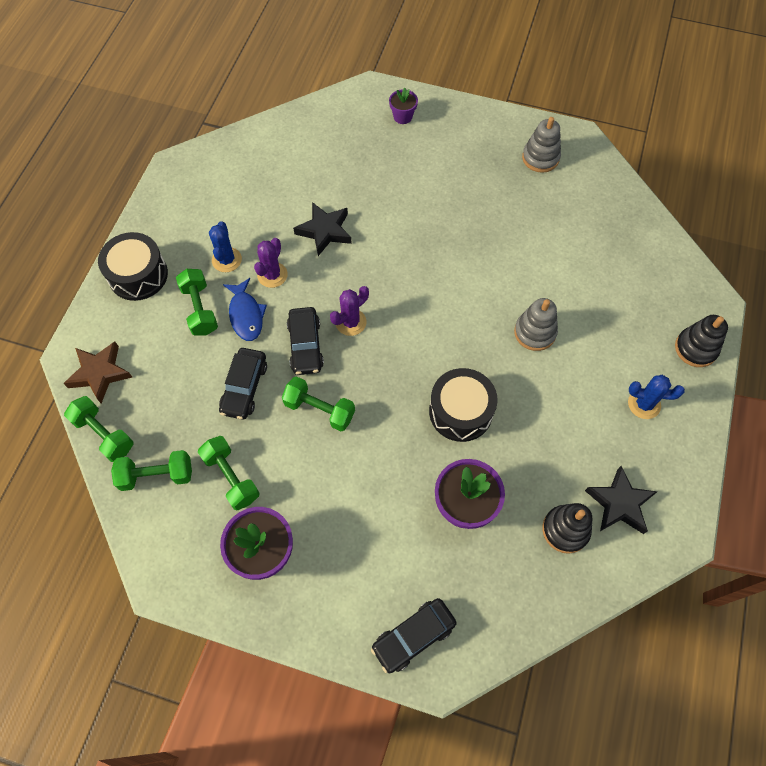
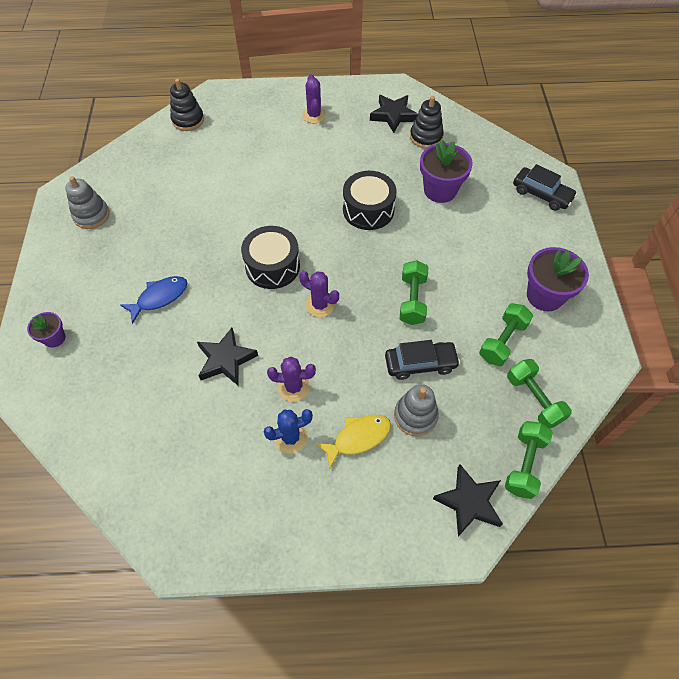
camera: 110 degrees left, 5 degrees down
brown star [63,342,132,403] -> black star [433,464,503,537]
black drum [98,232,168,301] -> black drum moved to [241,226,300,289]
green dumbbell [176,269,218,335] -> yellow fish [315,415,391,469]
blue fish [223,278,267,341] -> blue fish moved to [120,276,187,324]
black car [287,307,324,375] -> none
grey stacking toy [514,298,558,351] -> grey stacking toy moved to [394,384,439,436]
blue cactus [628,375,685,419] -> purple cactus [302,74,326,123]
black stacking toy [675,315,728,367] -> black stacking toy moved to [170,79,204,131]

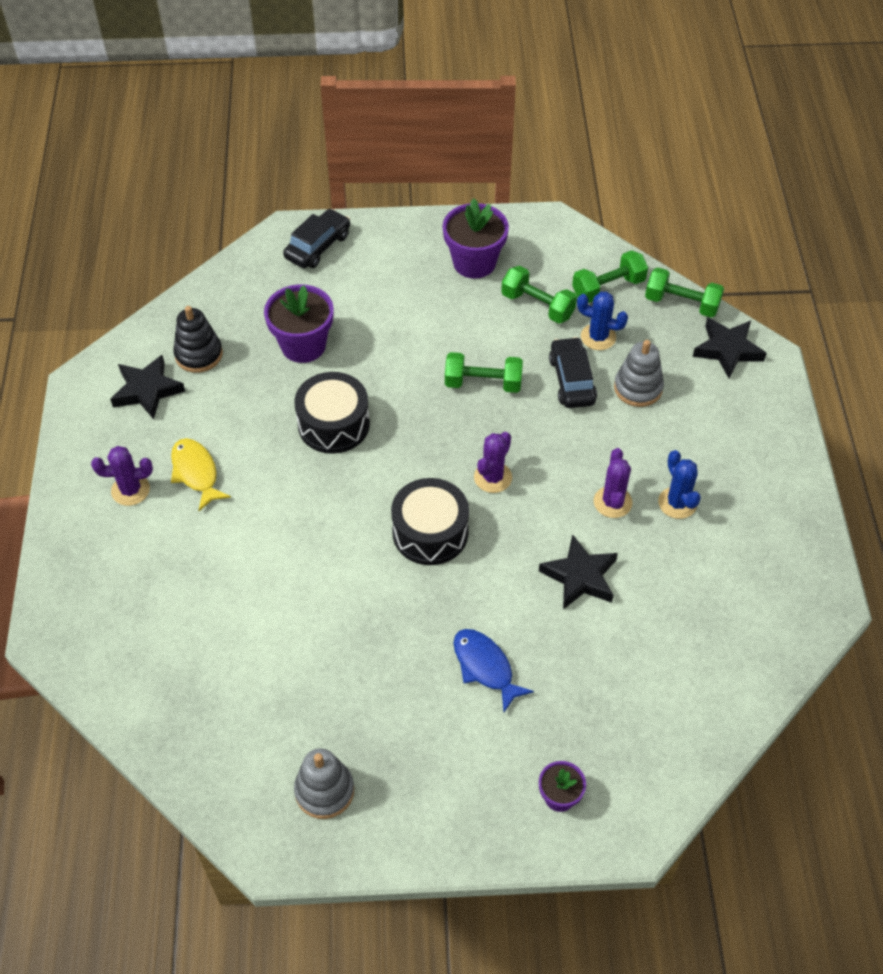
camera: 90 degrees left, 5 degrees down
black stacking toy [170,79,204,131] -> none
yellow fish [315,415,391,469] -> yellow fish moved to [171,438,231,511]
none -> blue cactus [577,292,628,350]

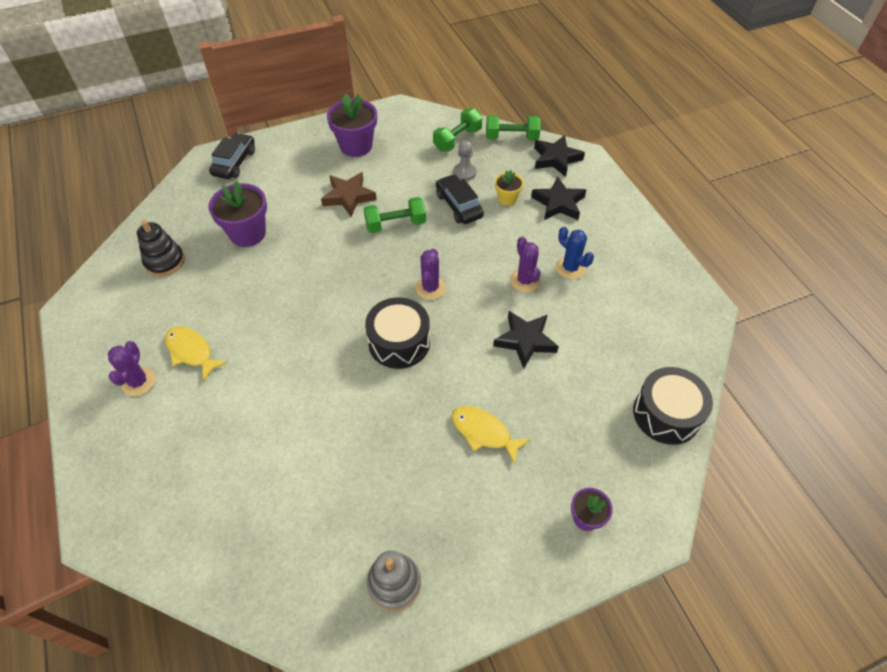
camera: 20 degrees left, 0 degrees up
purple cactus [91,446,153,506] -> purple cactus turned 60 degrees counterclockwise [108,341,156,396]
black star [110,355,185,420] -> black star moved to [531,176,586,220]
black drum [294,372,370,454] -> black drum moved to [633,367,713,445]
blue fish [454,629,534,712] -> yellow fish [452,406,531,464]
green dumbbell [501,266,577,324] -> none
blue cactus [577,292,628,350] -> grey pawn [453,140,476,181]
grey stacking toy [614,340,664,407] -> yellow flower pot [495,170,524,206]
none -> brown star [321,172,377,217]

